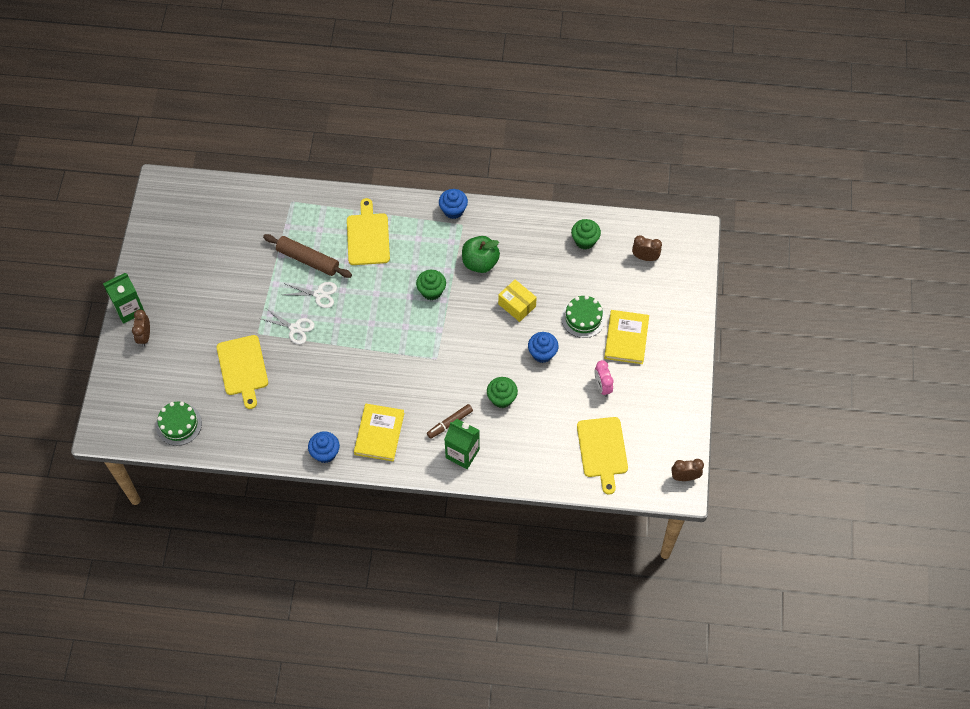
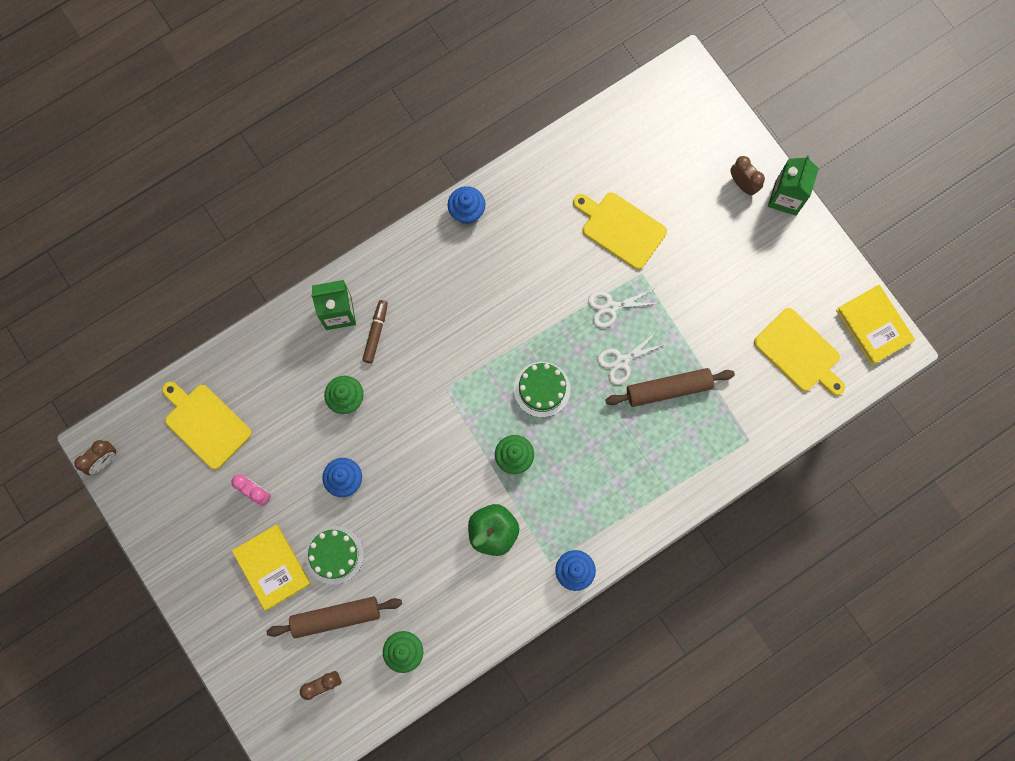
camera: 140 degrees right, 15 degrees up
green cake [156,402,202,446] -> green cake moved to [514,362,570,417]
yellow cutting board [347,198,390,265] -> yellow cutting board moved to [754,308,845,396]
yellow book [354,404,404,461] -> yellow book moved to [836,285,915,365]
yellow box [498,279,537,322] -> none
none -> brown rolling pin [267,597,402,638]

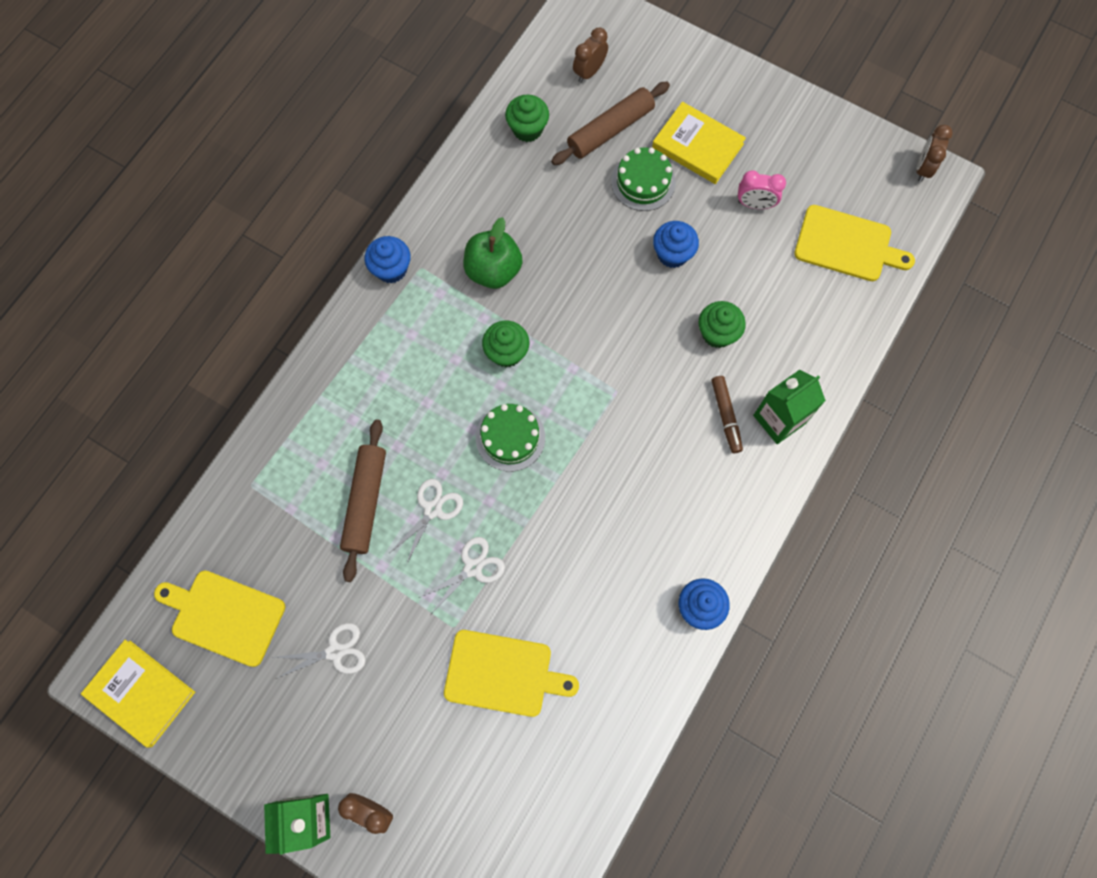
camera: 155 degrees right, 5 degrees down
brown rolling pin [605,368,735,407] -> brown rolling pin turned 45 degrees counterclockwise [340,419,386,582]
none -> white scissors [271,623,366,679]

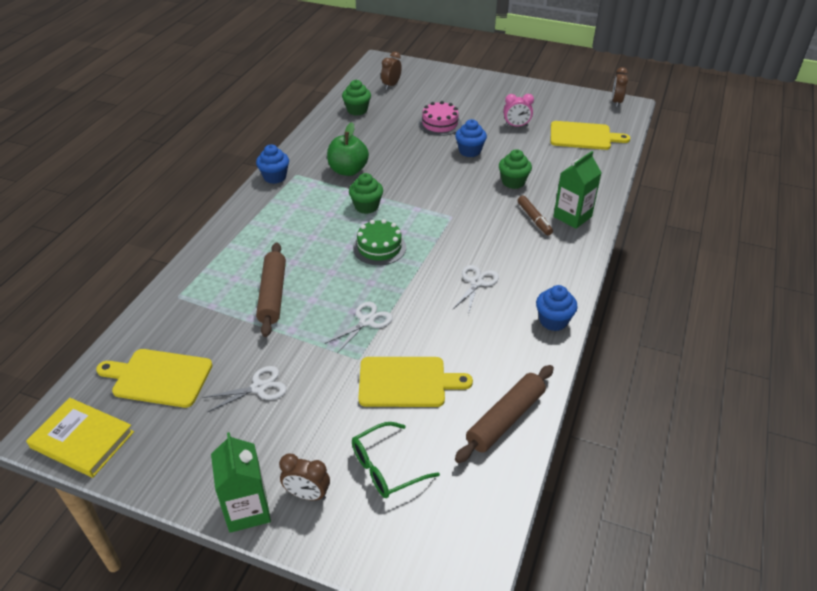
camera: 10 degrees left, 30 degrees down
white scissors [390,479,463,565] -> white scissors moved to [452,265,499,315]
brown rolling pin [551,82,670,165] -> brown rolling pin moved to [455,365,554,463]
green cake [611,147,676,211] -> pink cake [418,101,462,136]
yellow book [652,102,746,184] -> none
none -> green glasses [352,422,440,498]

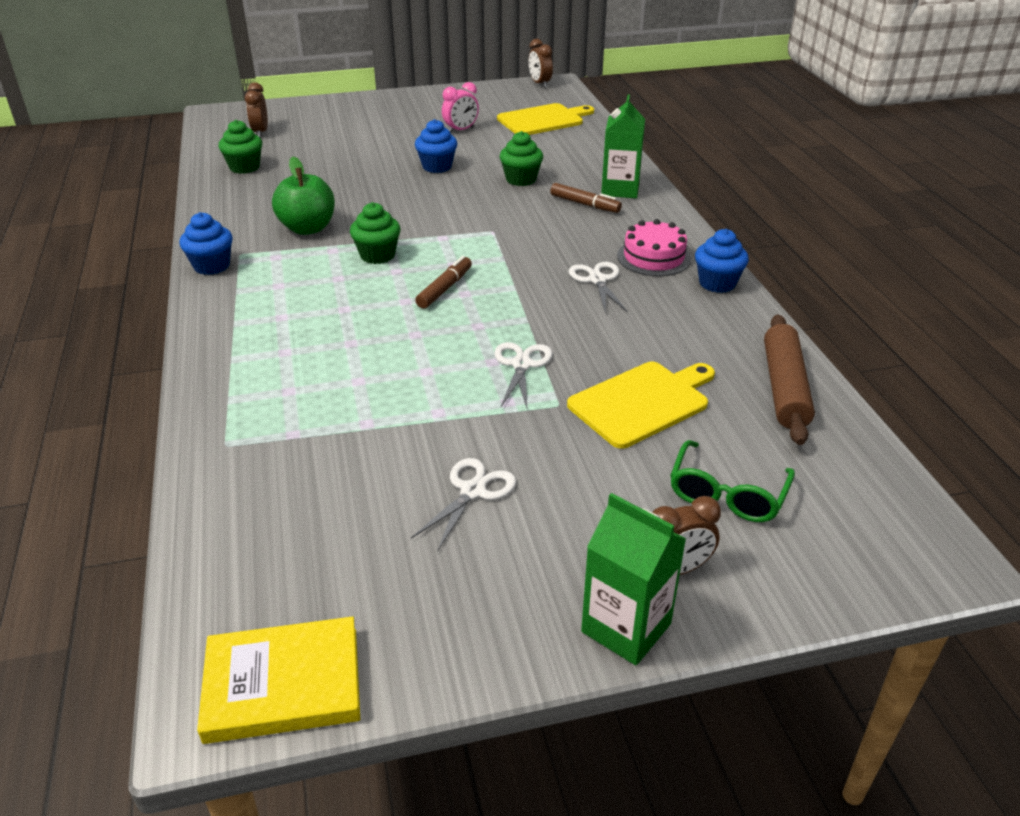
camera: 35 degrees left, 5 degrees down
yellow cutting board [96,349,212,408] -> none
brown rolling pin [256,243,286,337] -> none
green cake [353,219,406,265] -> brown marker [415,256,472,309]
pink cake [418,101,462,136] -> pink cake moved to [617,219,691,276]

